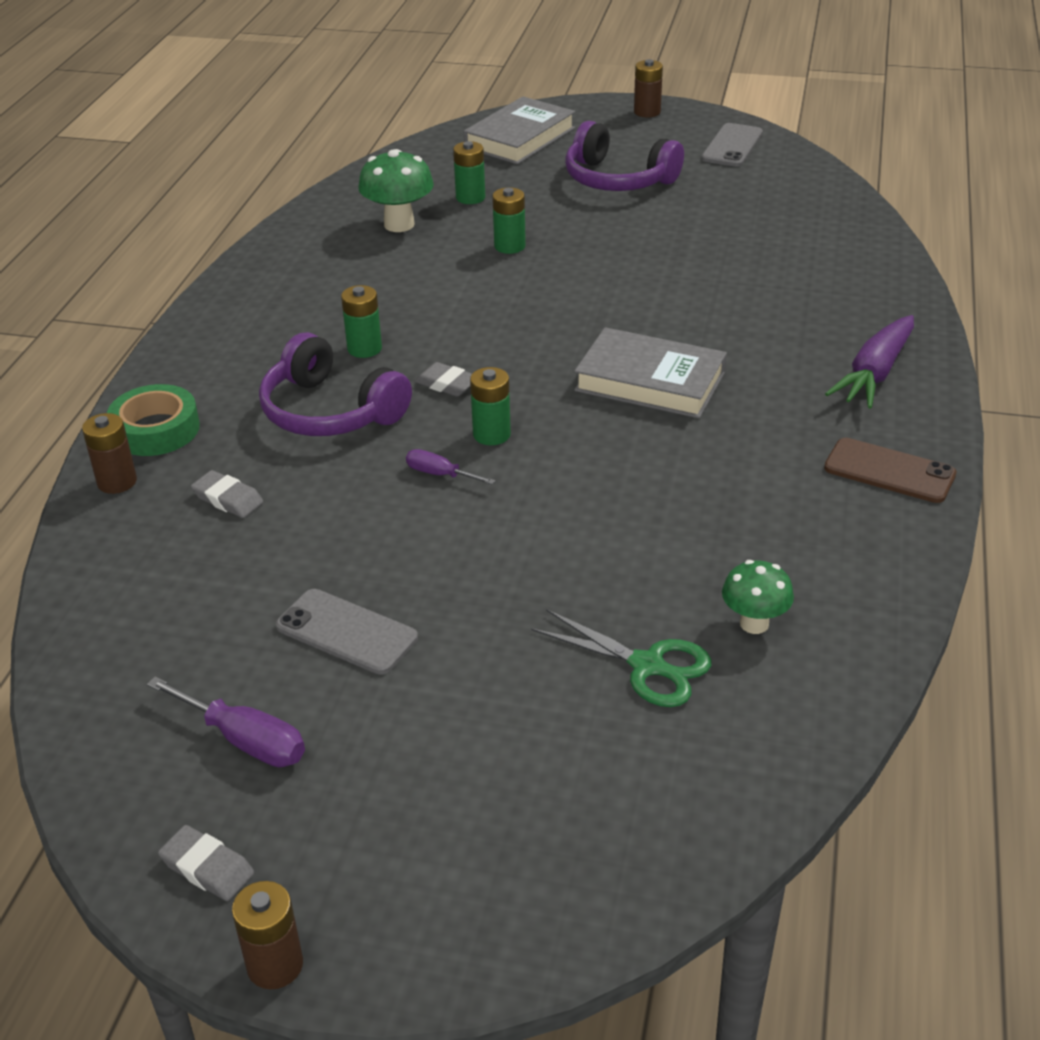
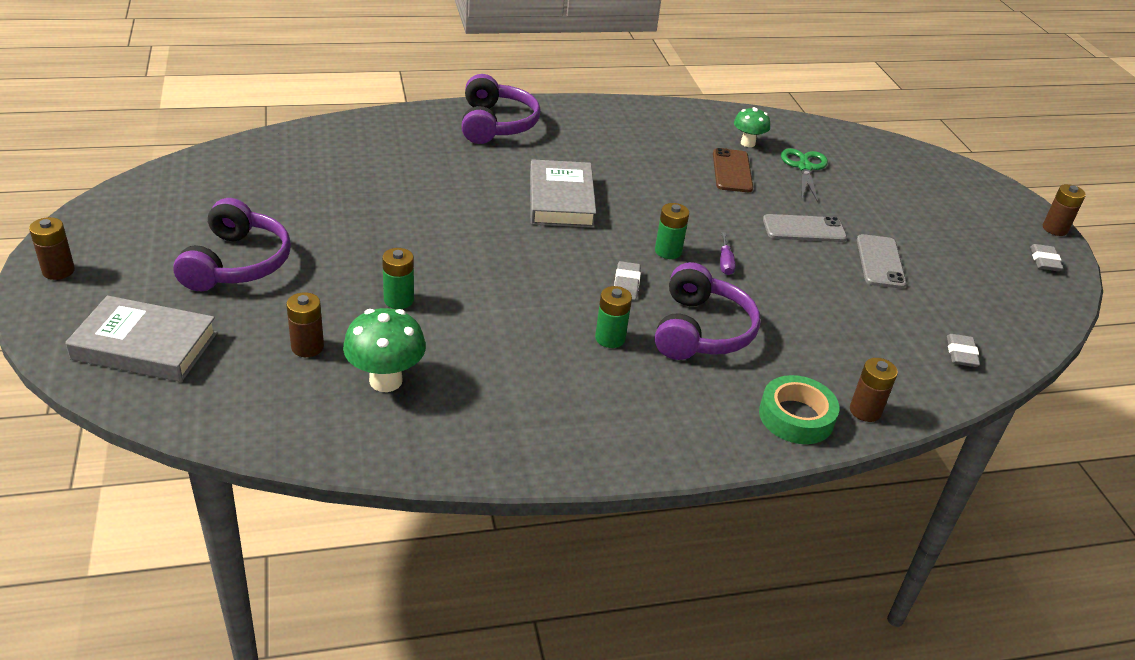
camera: 120 degrees left, 0 degrees up
purple screwdriver [147,676,305,767] -> none
grey eraser [191,470,263,518] -> grey eraser moved to [947,334,980,367]
green battery [453,141,485,204] -> brown battery [286,292,324,357]
grey phone [701,123,763,167] -> grey phone moved to [763,214,847,242]
brown phone [824,438,957,503] -> brown phone moved to [713,148,753,192]
purple carrot [825,315,914,409] -> purple headphones [461,74,541,144]

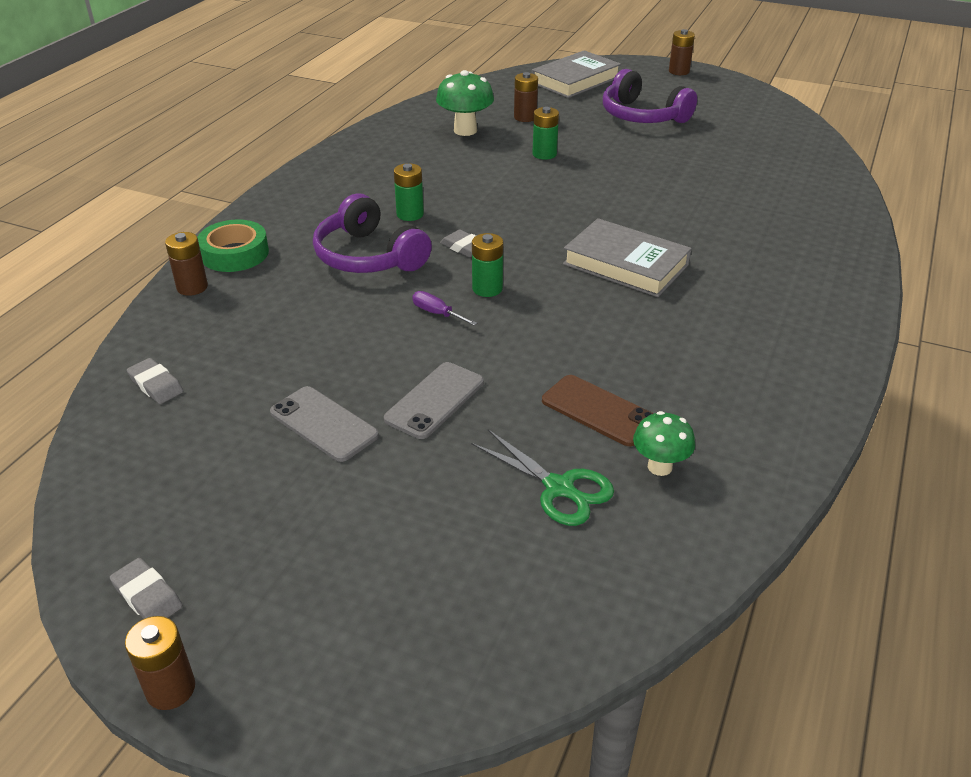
camera: 130 degrees right, 0 degrees up
purple headphones [461,74,541,144] -> none

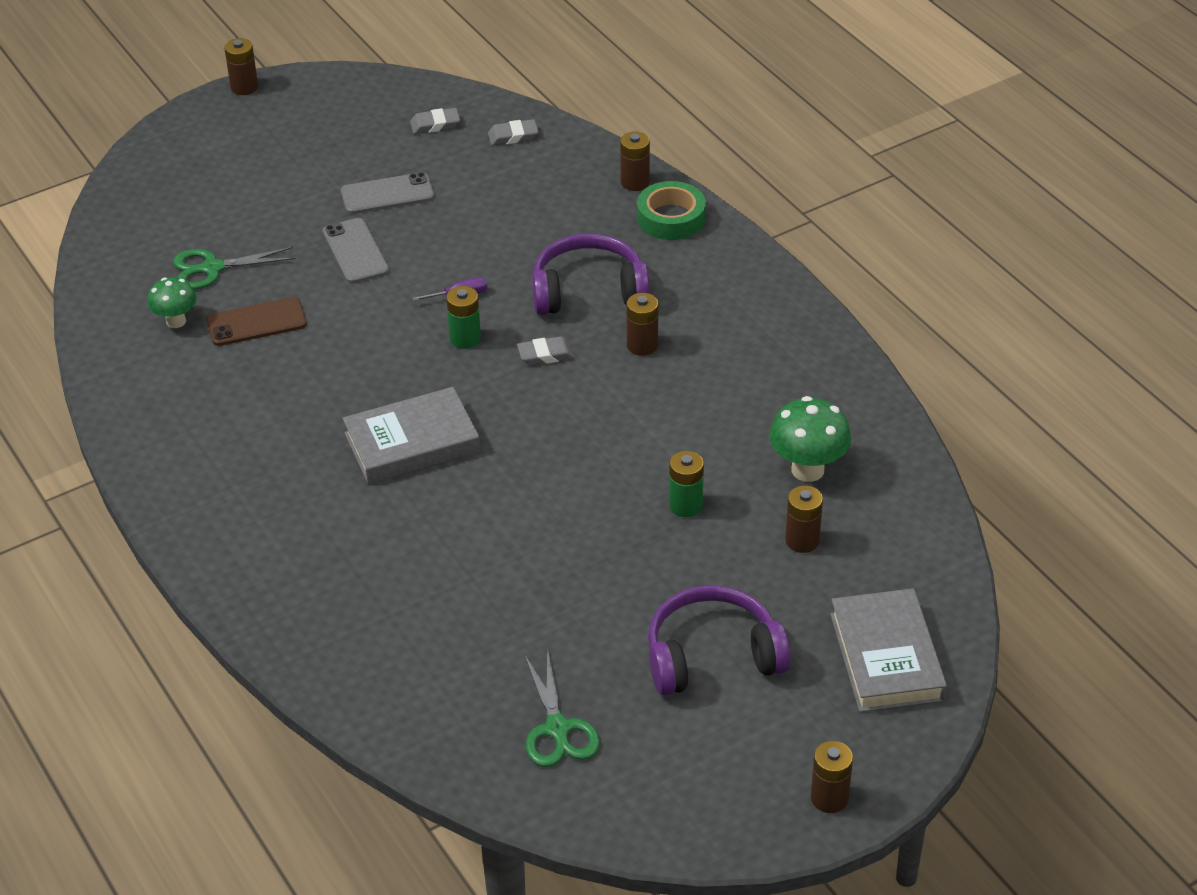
camera: 125 degrees right, 5 degrees up
grey eraser [110,558,183,619] -> grey eraser moved to [410,108,460,134]
green battery [394,163,424,221] -> brown battery [626,293,658,356]
none -> green scissors [524,648,600,767]

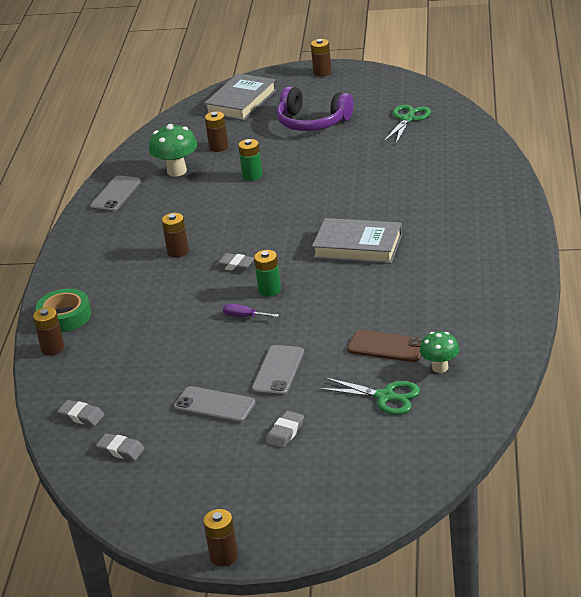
camera: 140 degrees left, 10 degrees down
purple headphones [532,234,650,315] -> none
none -> grey phone [90,176,141,212]
none -> grey eraser [266,411,304,448]

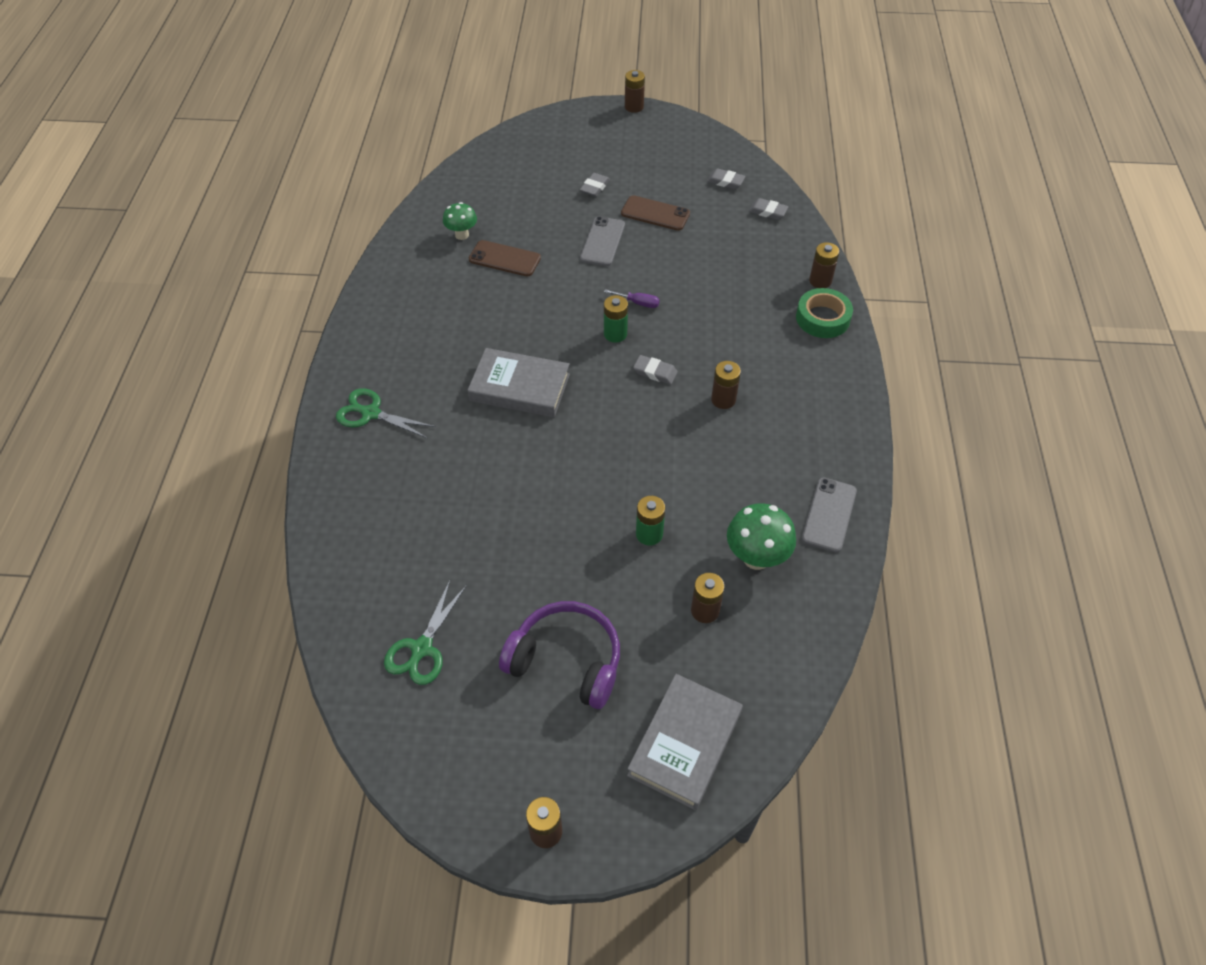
camera: 175 degrees right, 20 degrees up
grey phone [174,386,256,423] -> brown phone [621,195,690,231]
green scissors [318,377,420,415] -> green scissors moved to [336,389,436,438]

